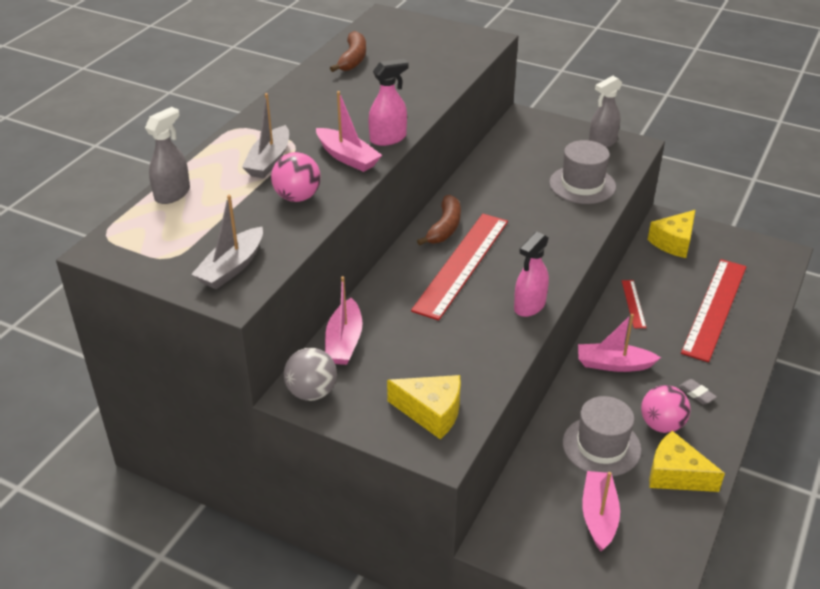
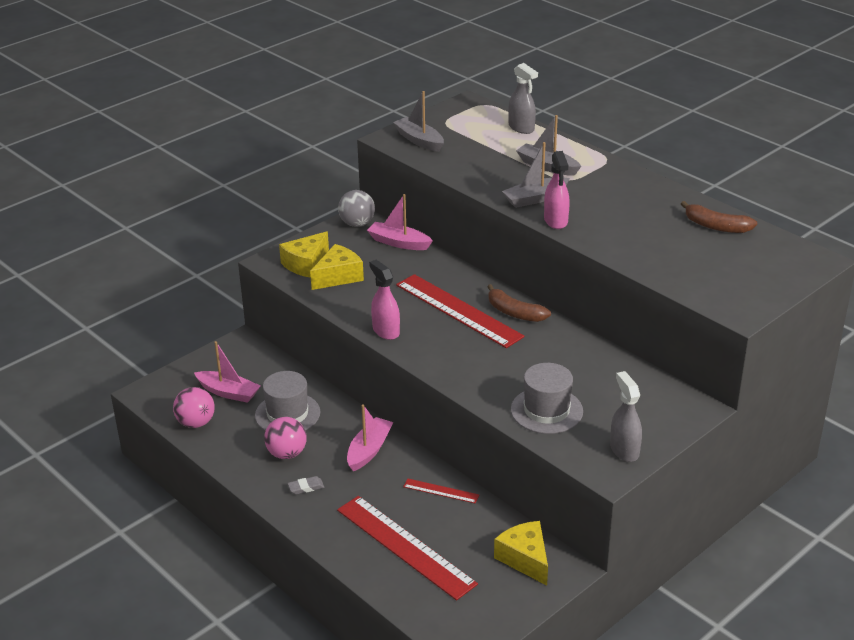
camera: 110 degrees right, 5 degrees down
pink ball [271,152,321,202] -> pink ball moved to [173,387,215,428]
pink boat [316,91,382,172] -> grey boat [502,142,570,208]
yellow cheese [649,431,725,492] -> yellow cheese moved to [310,244,364,290]

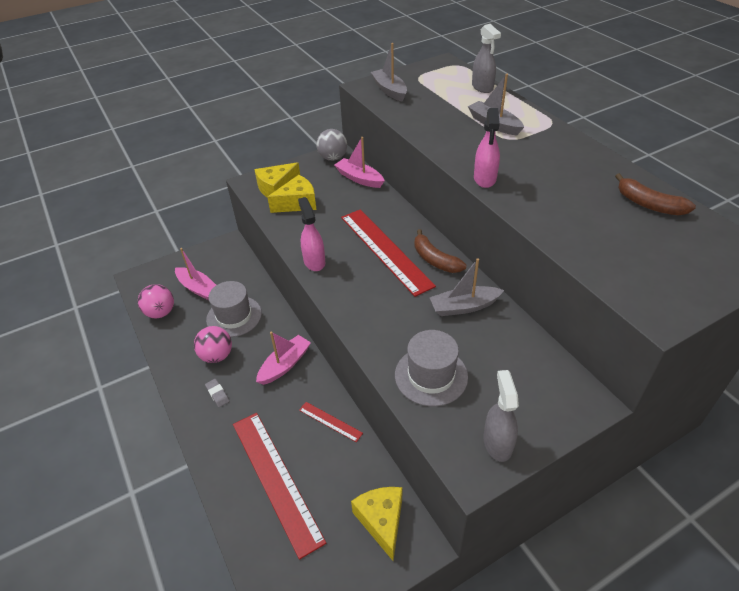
camera: 15 degrees right, 10 degrees up
grey eraser [288,476,324,494] -> grey eraser turned 60 degrees clockwise [205,379,229,407]
grey boat [502,142,570,208] -> grey boat moved to [429,258,504,316]

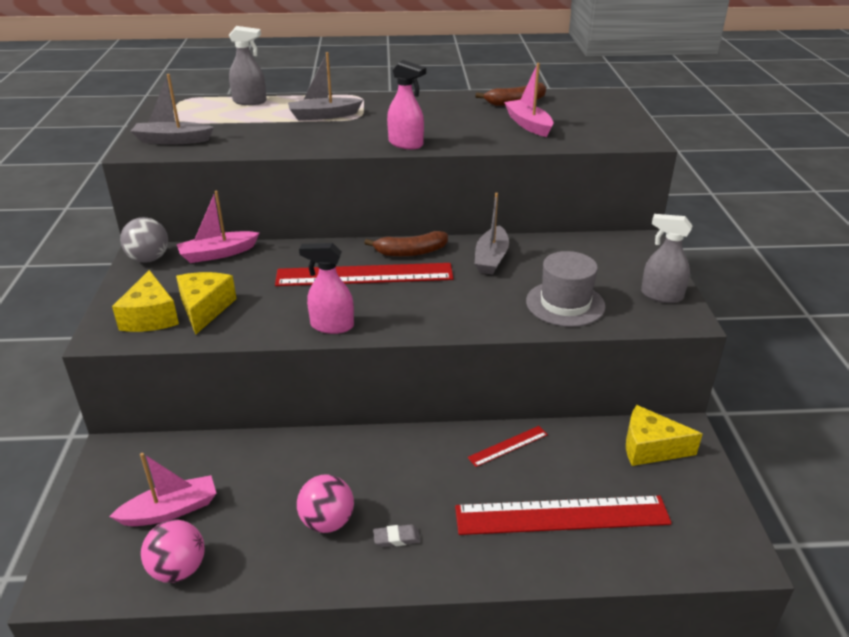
camera: 65 degrees left, 10 degrees down
grey hat [206,281,262,337] -> none
pink boat [256,332,311,385] -> pink boat moved to [504,63,553,137]

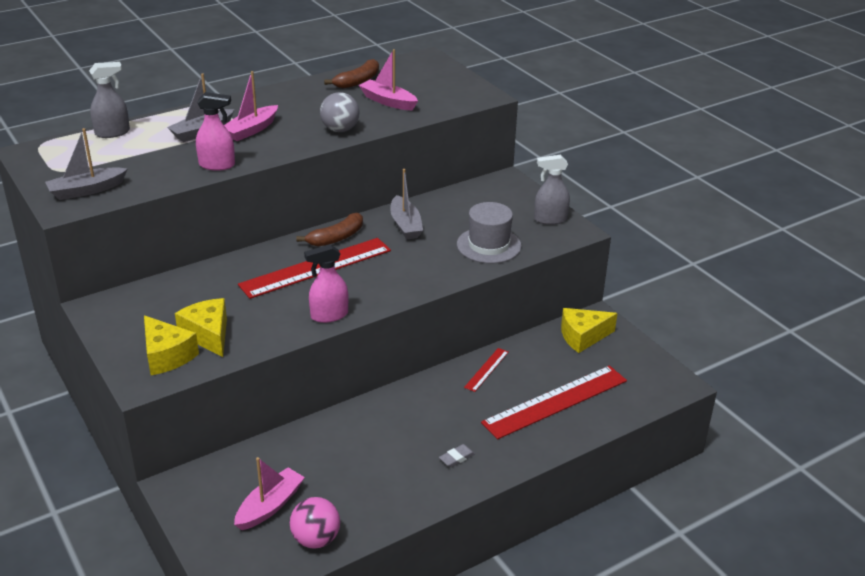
camera: 30 degrees left, 0 degrees up
grey ball [120,217,168,263] -> grey ball moved to [320,92,360,132]
pink boat [177,191,259,263] -> pink boat moved to [224,71,278,141]
pink ball [297,474,354,533] -> none
pink spray bottle [387,60,426,149] -> pink spray bottle moved to [196,92,235,171]

